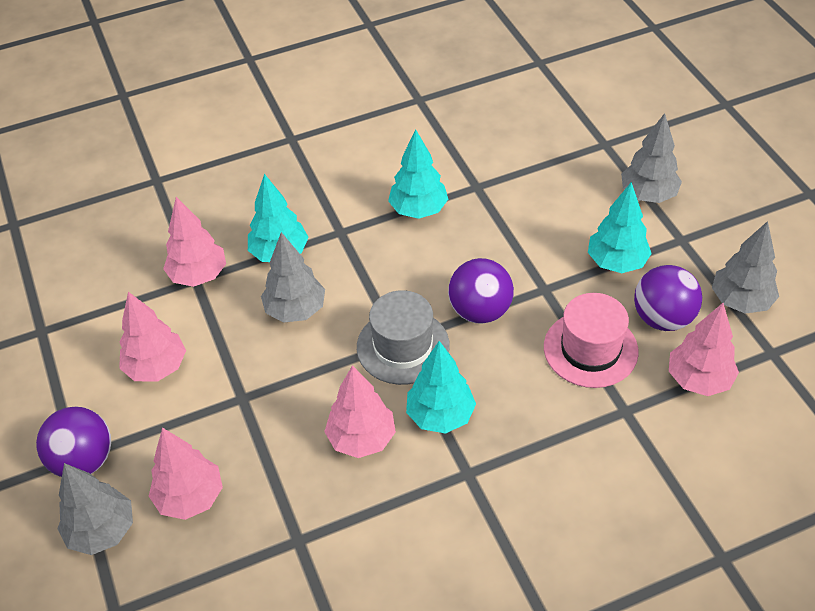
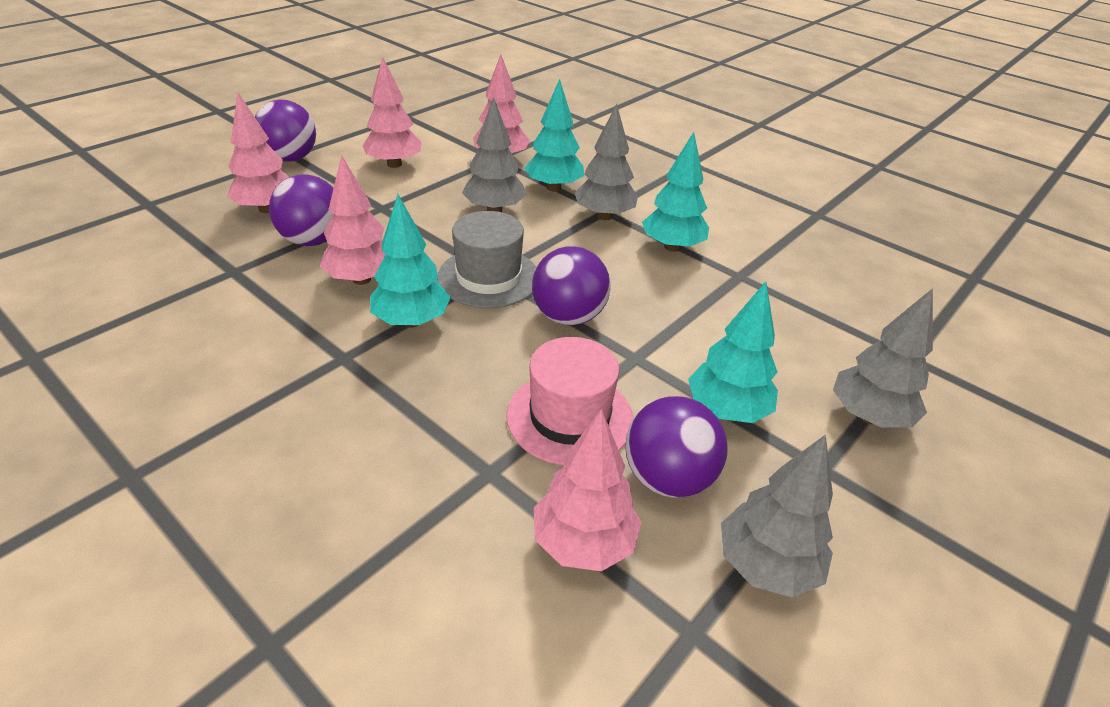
camera: 60 degrees right, 10 degrees down
grey tree [57,463,133,555] -> grey tree moved to [575,104,638,220]
none -> purple ball [269,174,334,246]

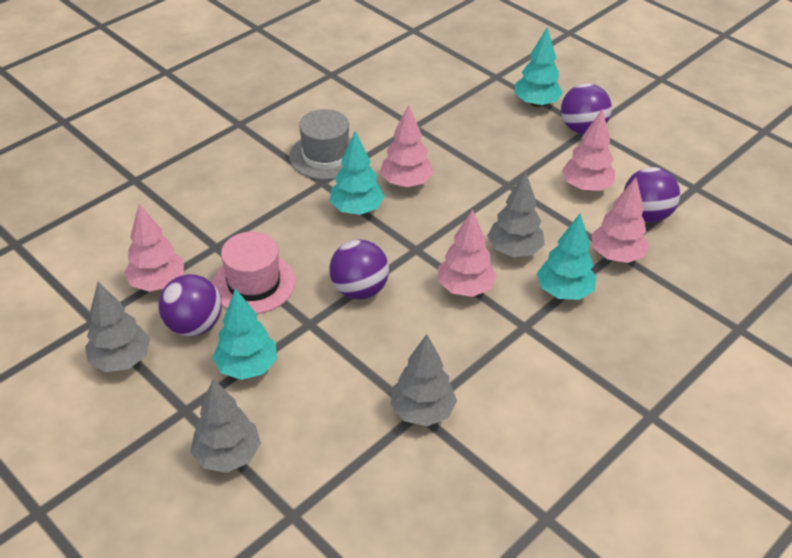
camera: 95 degrees right, 5 degrees up
pink tree [227,93,289,213] -> pink tree moved to [438,209,497,297]
purple ball [269,174,334,246] -> purple ball moved to [624,167,680,223]
grey hat [437,211,537,308] -> grey hat moved to [289,109,351,180]
grey tree [575,104,638,220] -> grey tree moved to [390,334,457,426]
turquoise tree [642,132,709,252] -> turquoise tree moved to [515,27,563,107]

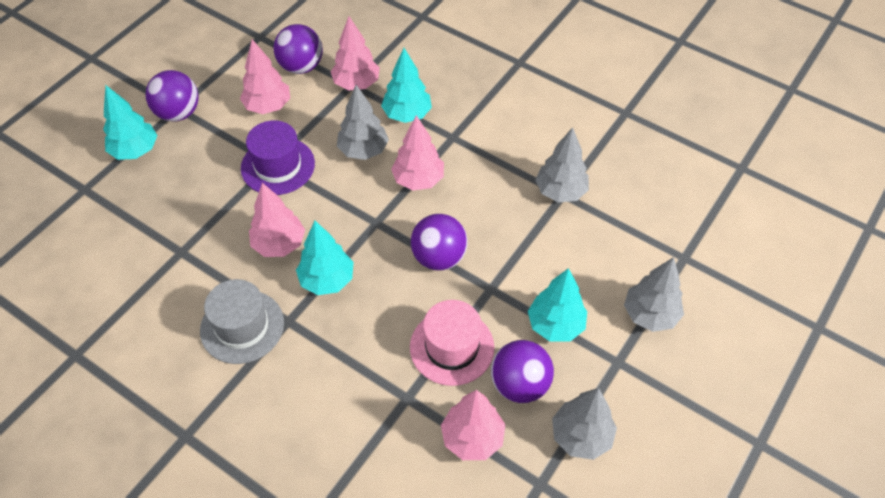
camera: 100 degrees left, 10 degrees up
none -> purple hat [241,120,315,195]

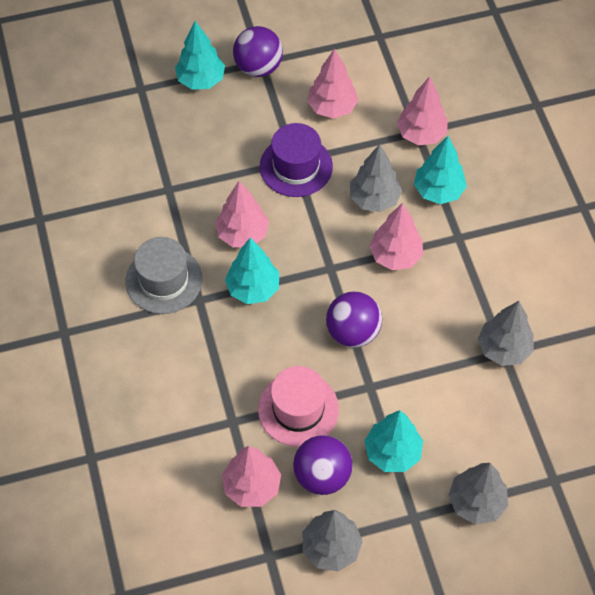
camera: 40 degrees right, 5 degrees up
purple ball [273,24,323,74] -> none

